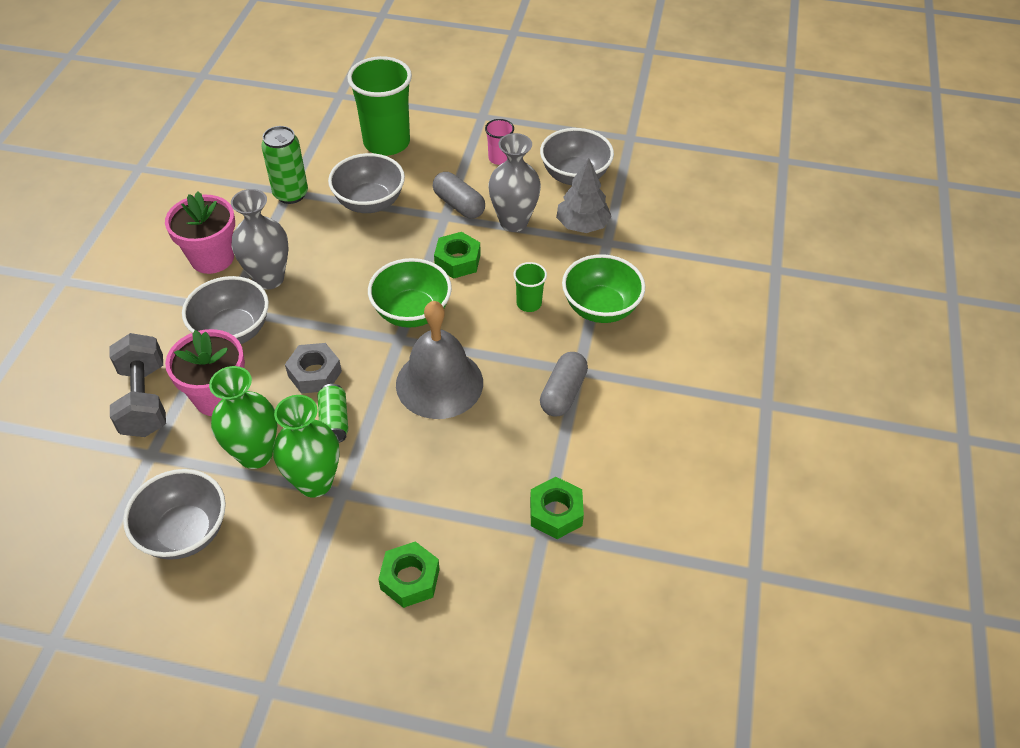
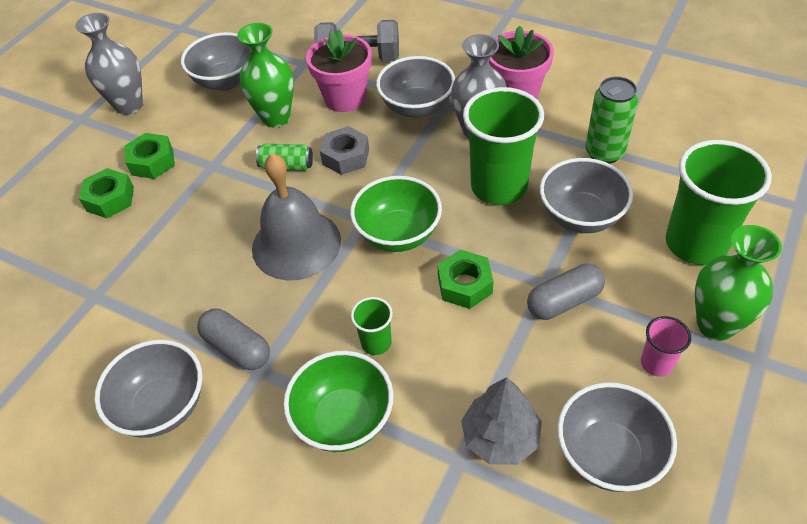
camera: 110 degrees right, 0 degrees up
green vase [273,395,340,498] -> green vase moved to [695,225,782,341]
grey vase [488,133,541,232] -> grey vase moved to [75,13,143,115]
green nut [530,477,584,539] -> green nut moved to [124,133,175,179]
none -> grey bowl [94,340,202,438]
none -> green cup [463,87,544,205]

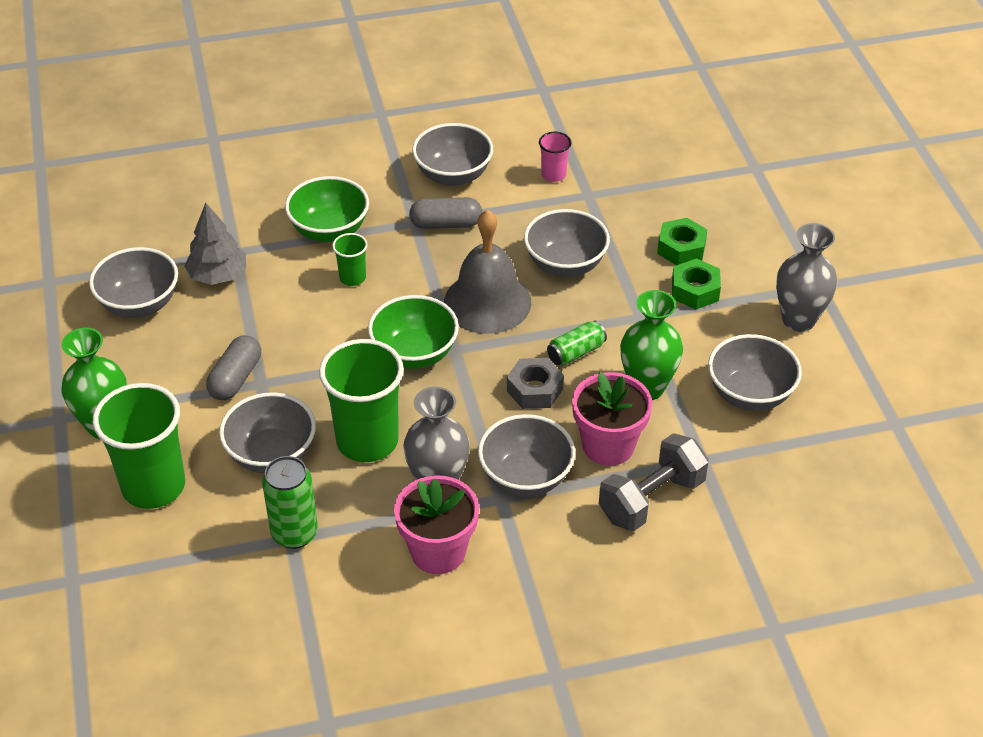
camera: 135 degrees right, 5 degrees down
green nut [438,250,494,309] -> none
pink cup [641,316,691,377] -> pink cup moved to [539,132,571,182]
none -> grey bowl [524,209,610,277]

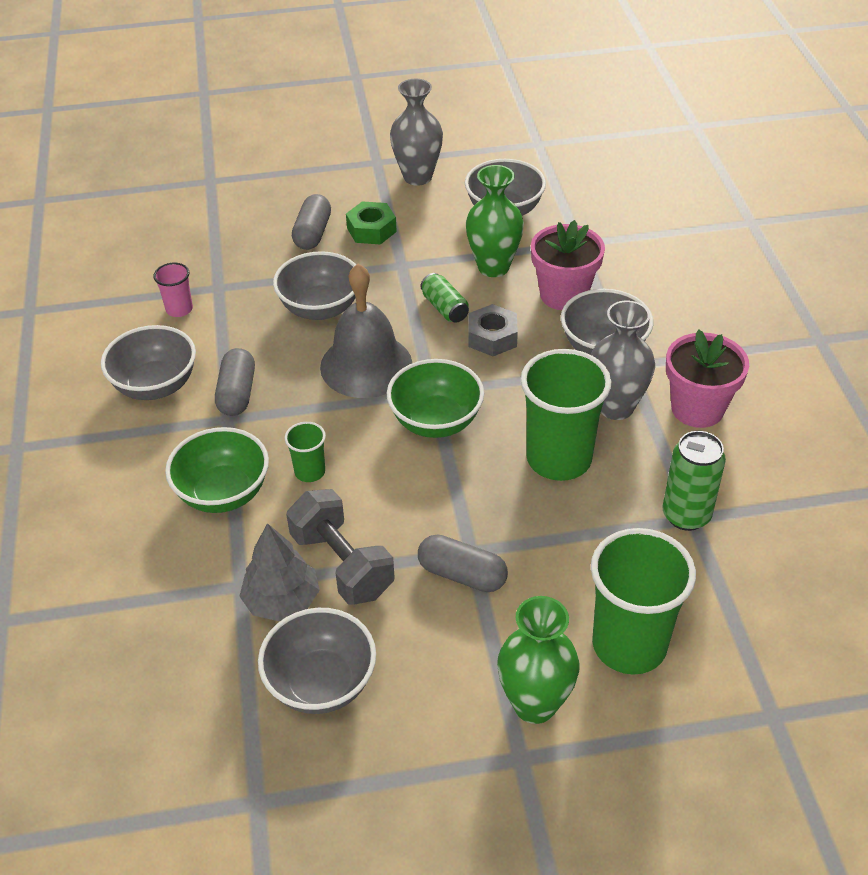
camera: 85 degrees left, 0 degrees up
grey bowl [219,392,316,473] -> none
grey dumbbell [599,433,709,531] -> grey dumbbell moved to [286,489,395,604]
green nut [657,218,708,265] -> grey capsule [292,194,331,250]

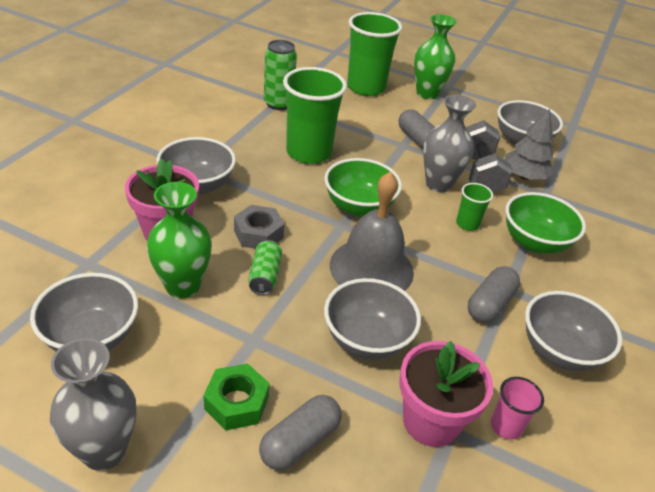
camera: 150 degrees left, 5 degrees down
grey vase [591,300,655,420] -> grey vase moved to [423,95,476,192]
pink flower pot [666,330,749,428] -> pink flower pot moved to [400,341,493,447]

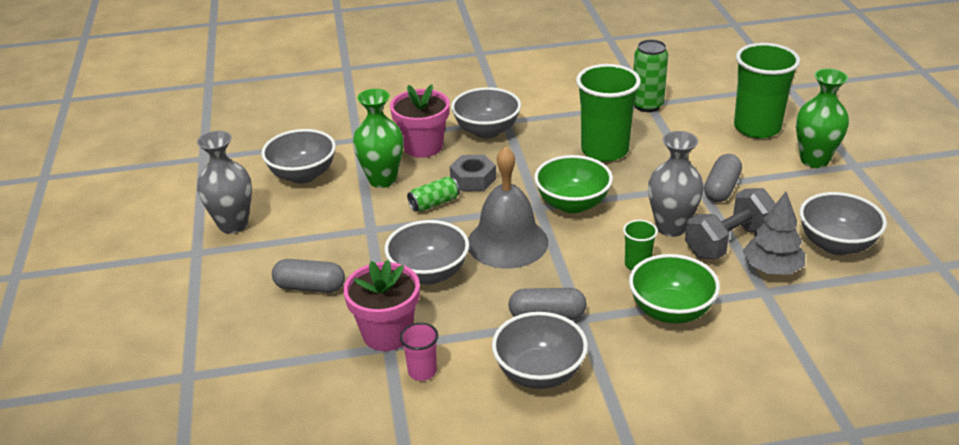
camera: 60 degrees right, 5 degrees down
green nut [203,364,270,430] -> none

